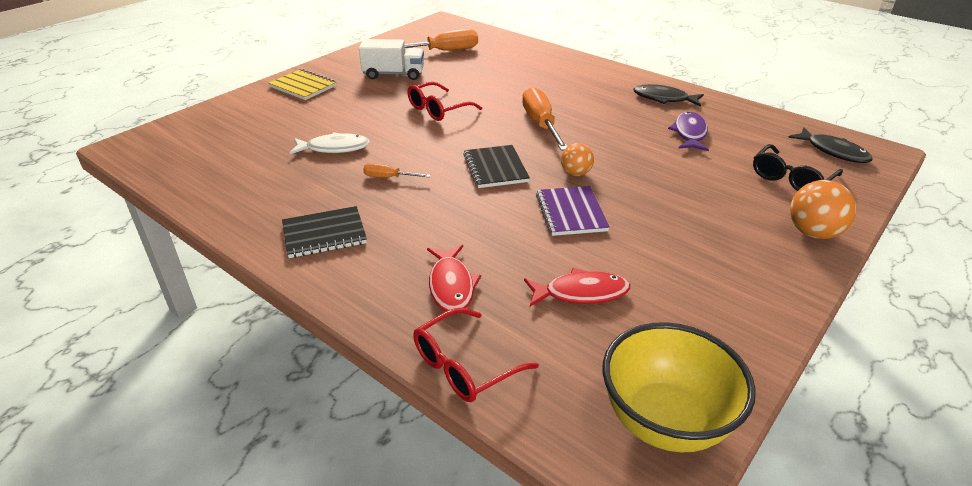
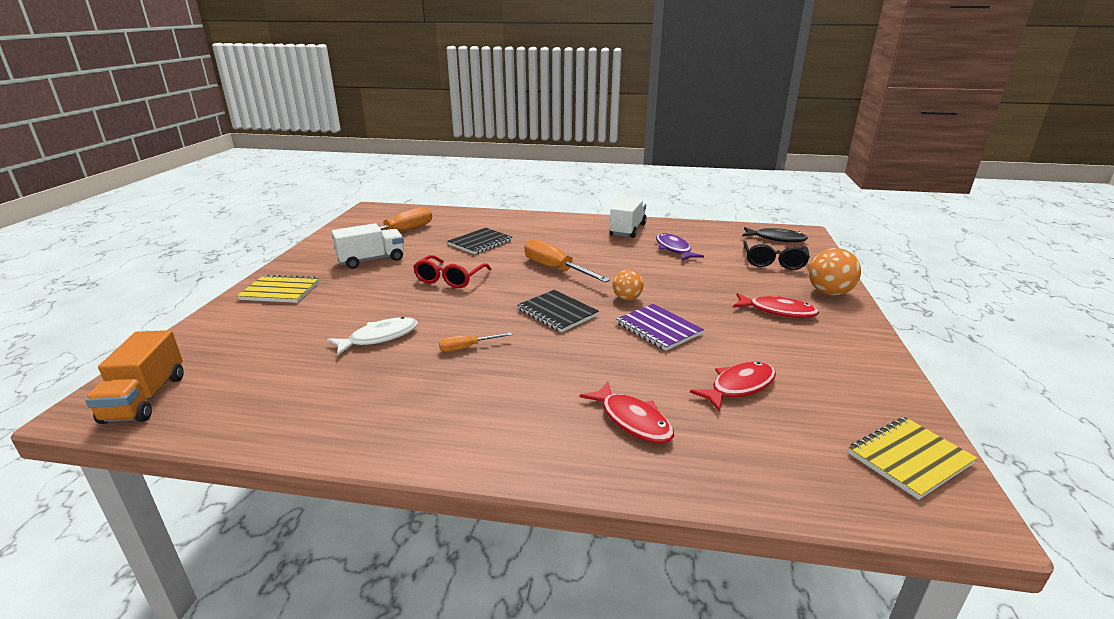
camera: 30 degrees left, 10 degrees down
black notebook [282,206,367,258] -> black notebook moved to [448,228,512,254]
red glasses [413,308,539,402] -> none
yellow bowl [602,322,756,452] -> yellow notebook [848,417,978,500]
black fish [633,84,704,107] -> white truck [610,198,647,238]
none -> orange truck [85,330,184,424]
none -> red fish [733,293,819,318]

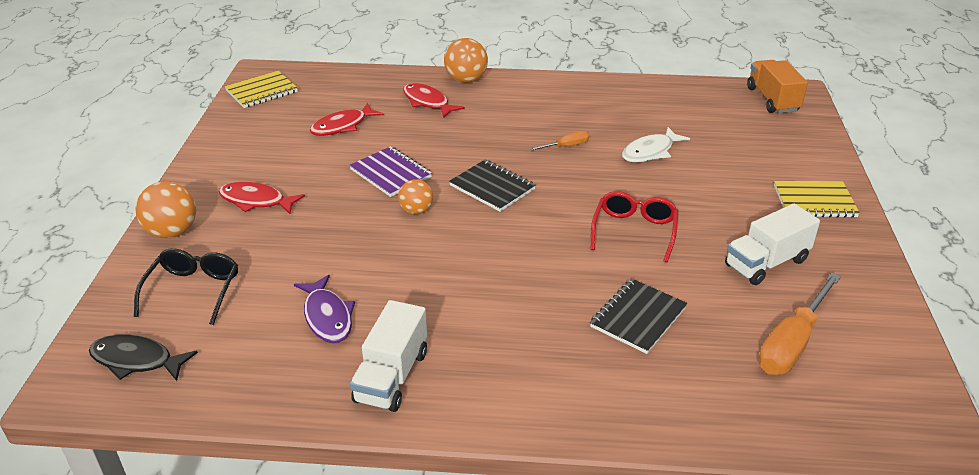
camera: 175 degrees right, 10 degrees up
orange screwdriver [525,239,610,282] -> none
none -> orange ball [444,38,488,83]

